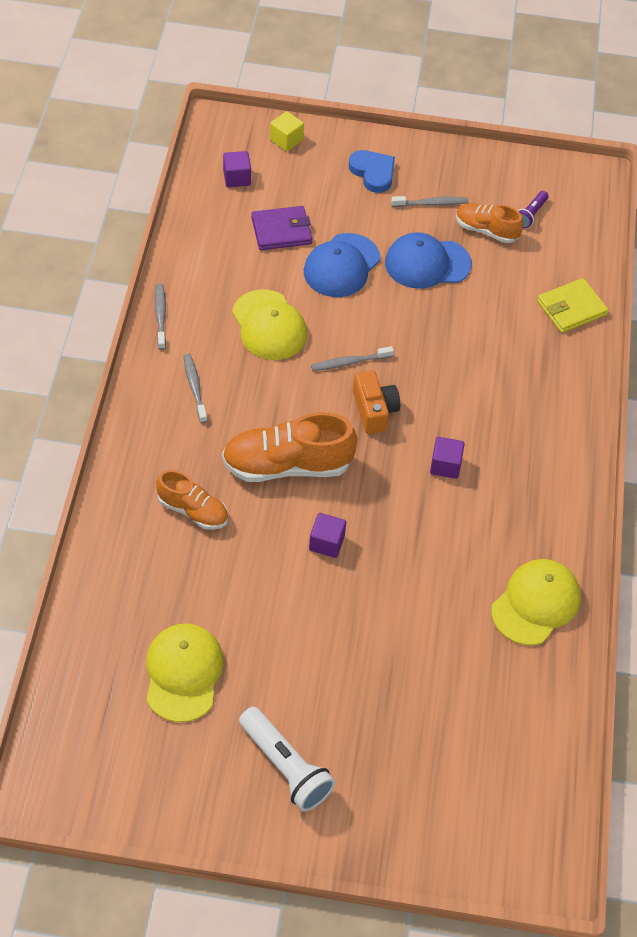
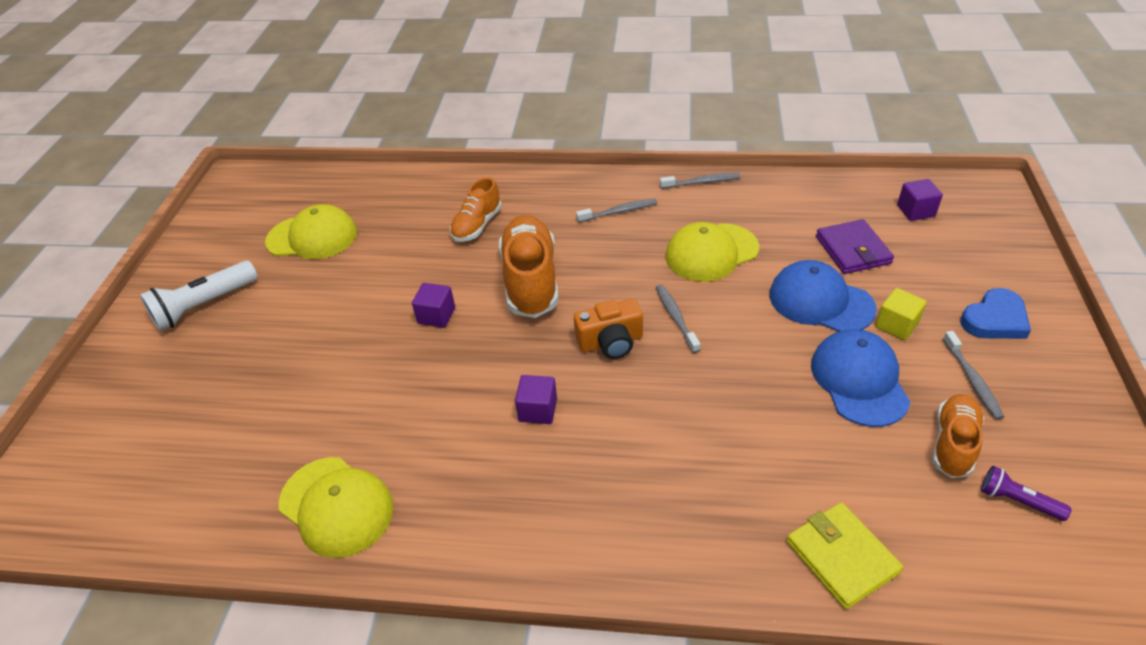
camera: 95 degrees right, 10 degrees down
yellow cube [270,111,304,152] -> yellow cube moved to [876,288,927,340]

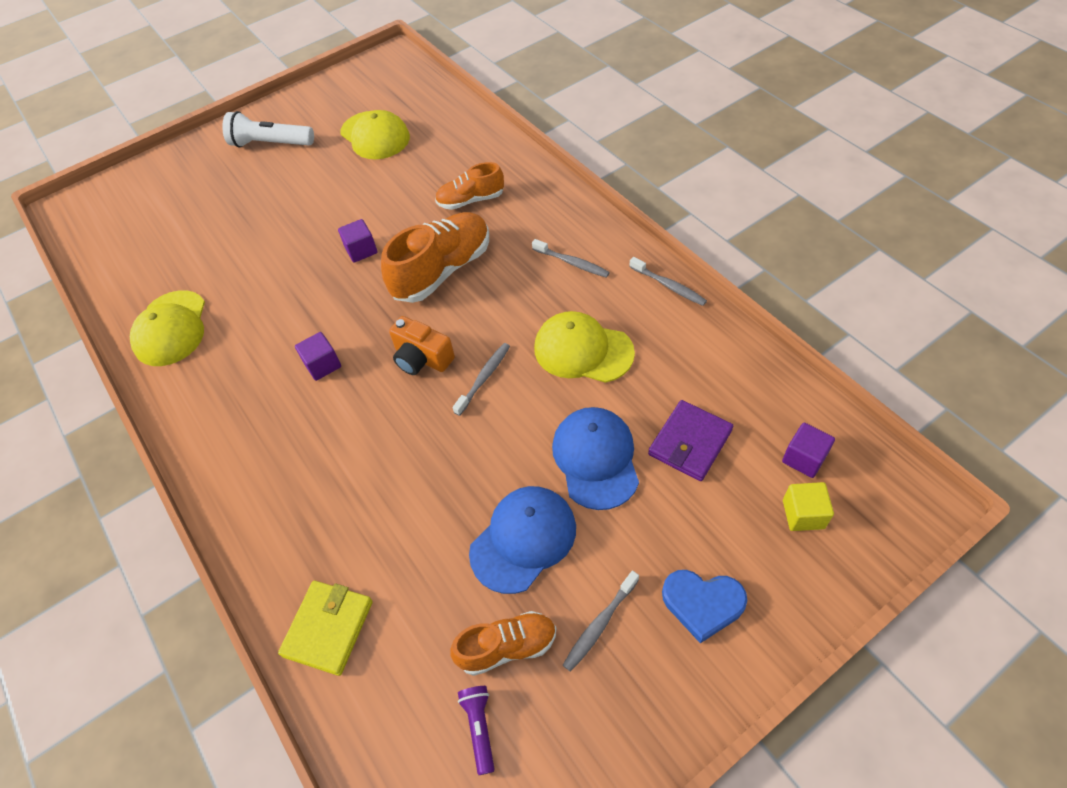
camera: 50 degrees right, 10 degrees up
yellow cube [876,288,927,340] -> yellow cube moved to [783,482,834,531]

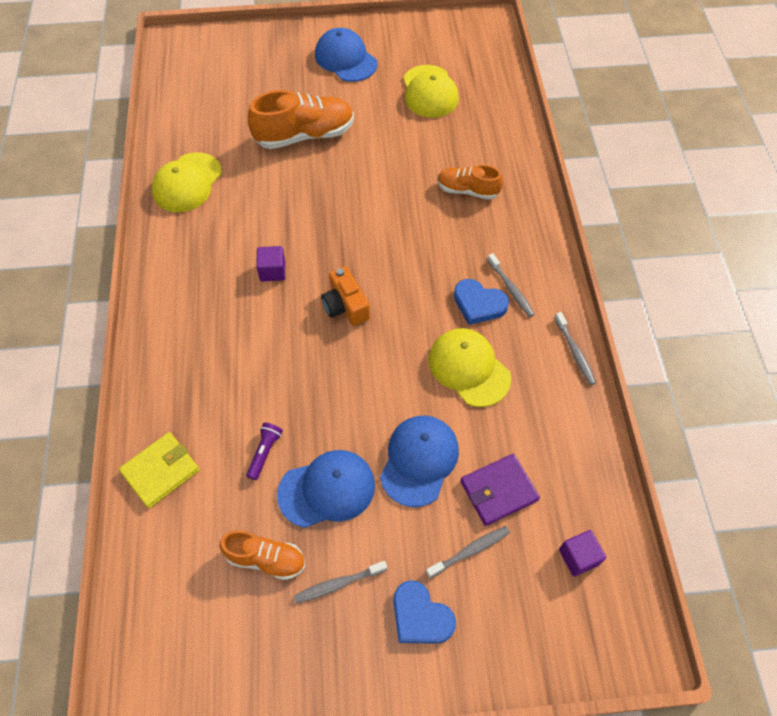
camera: 25 degrees right, 5 degrees up
white flashlight [222,111,314,148] -> blue cap [315,28,378,82]
purple cube [338,219,377,263] -> none
orange shoe [381,212,489,303] -> orange shoe moved to [248,90,354,149]
grey toothbrush [452,343,510,416] -> grey toothbrush moved to [426,526,510,578]
purple flashlight [458,686,494,775] -> purple flashlight moved to [246,423,283,480]
yellow cube [783,482,834,531] -> none
none -> blue heart [454,279,509,325]

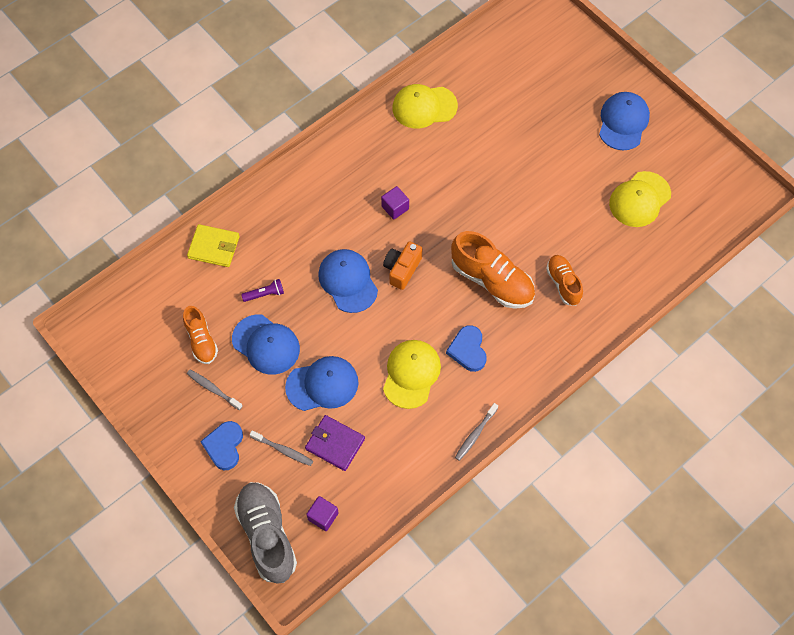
camera: 55 degrees right, 5 degrees up
orange shoe [248,90,354,149] -> orange shoe moved to [451,231,535,309]
grey toothbrush [487,253,535,317] -> none
none -> grey shoe [234,482,297,584]
none -> blue cap [318,249,378,313]

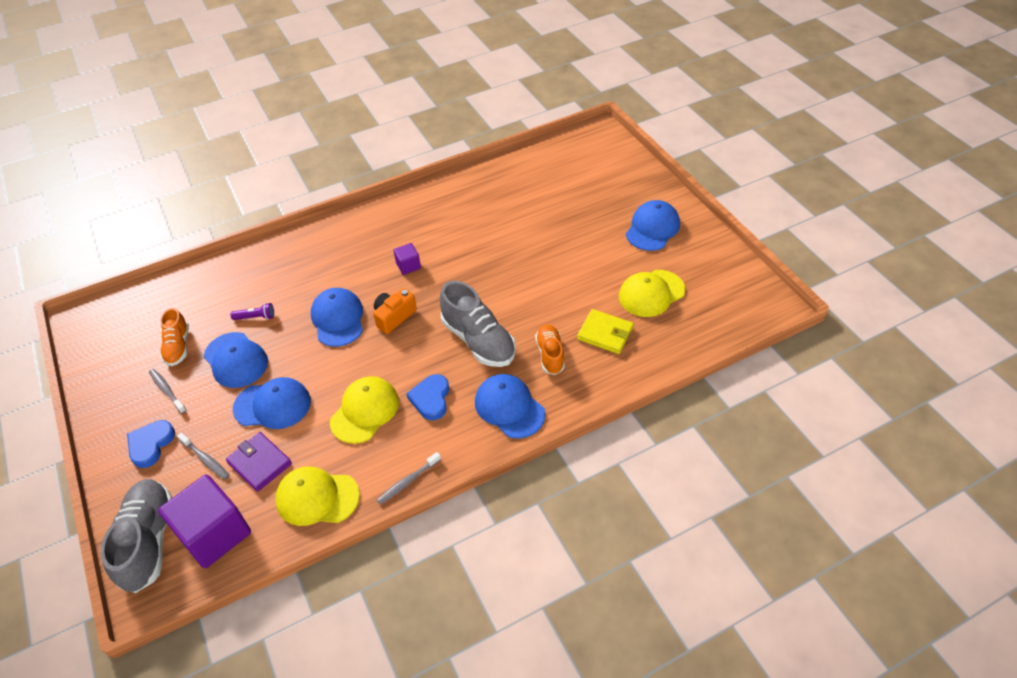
camera: 15 degrees right, 15 degrees down
yellow wallet [187,224,240,267] -> yellow wallet moved to [577,309,634,354]
purple cube [306,496,339,531] -> purple cube [158,474,251,568], size x2.16
yellow cap [392,84,458,129] -> yellow cap moved to [275,466,360,526]
orange shoe [451,231,535,309] -> grey shoe [440,281,516,367]
none -> blue cap [475,374,545,439]

